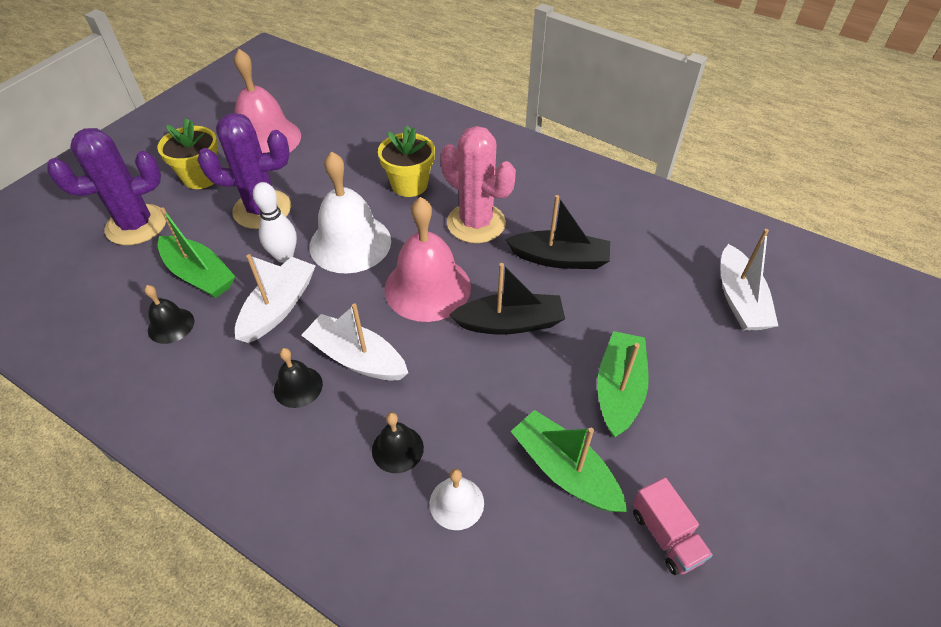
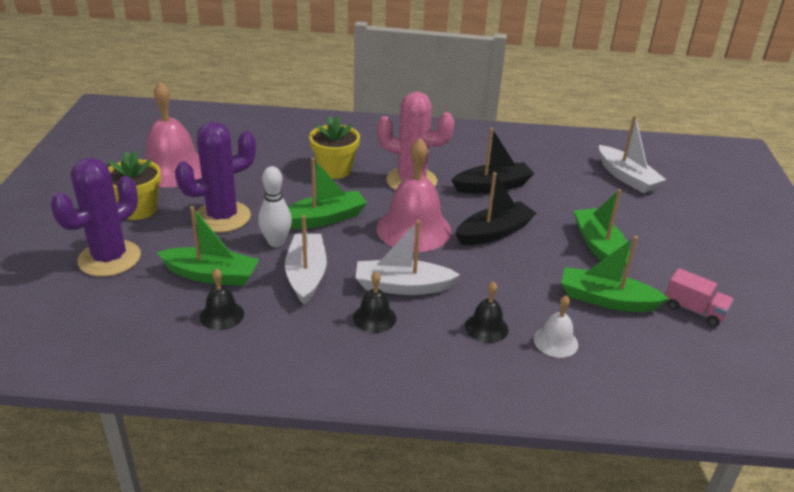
camera: 30 degrees left, 15 degrees down
white bell [310,151,391,274] -> green boat [288,158,367,229]

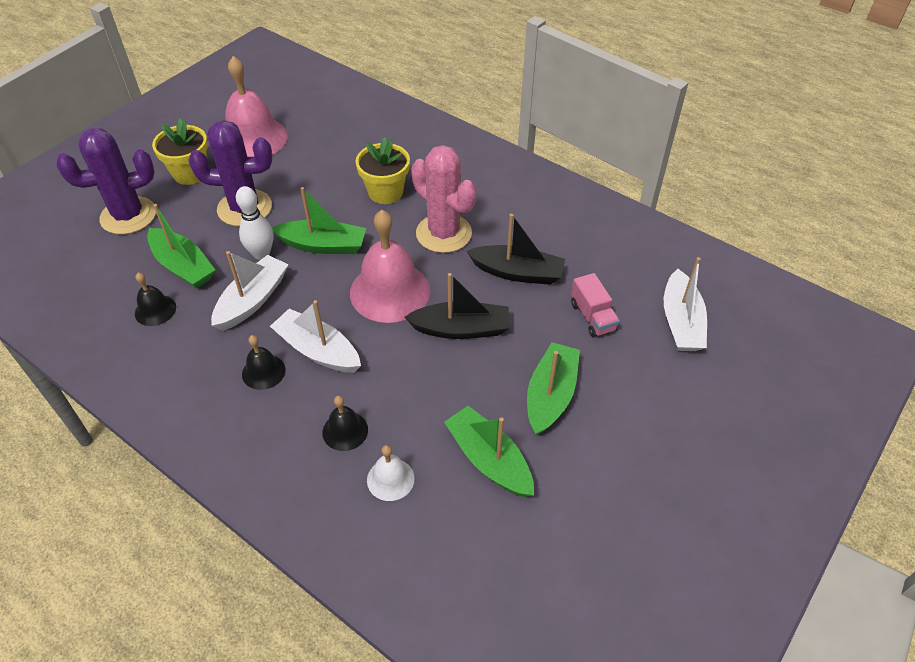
camera: 35 degrees right, 15 degrees up
pink truck [665,268,734,327] -> pink truck moved to [571,273,620,337]

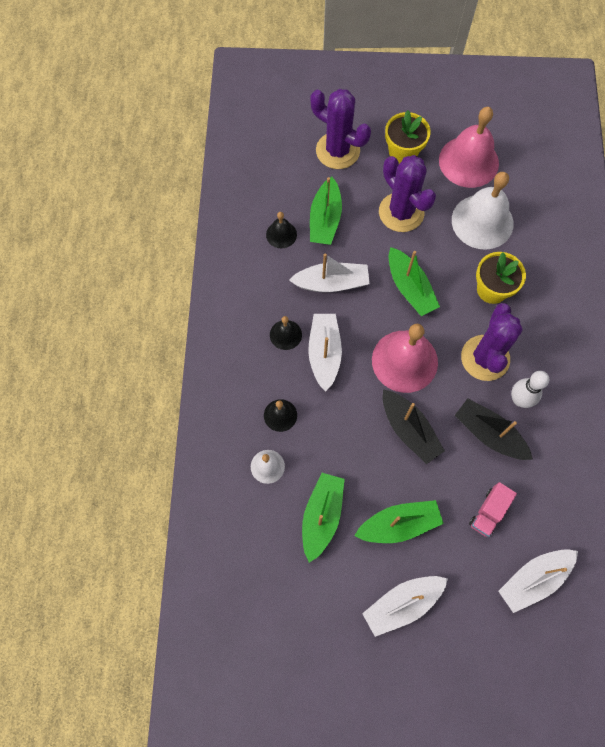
camera: 55 degrees right, 20 degrees up
white bowling pin [236,186,273,260] -> white bowling pin moved to [511,371,549,408]
pink cactus [411,145,476,253] -> purple cactus [461,303,523,381]
black boat [466,214,565,285] -> black boat turned 150 degrees clockwise [455,398,533,460]
none -> white boat [362,576,448,637]
none -> white bell [452,172,514,250]

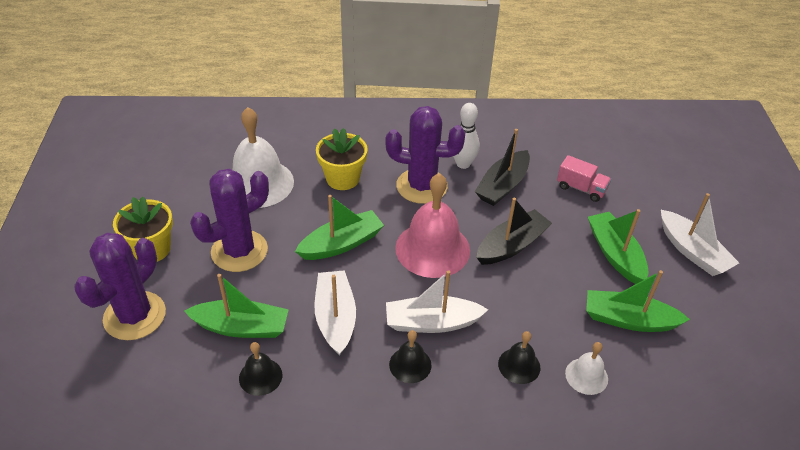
camera: 95 degrees left, 25 degrees down
pink bell [439,107,499,188] -> none
white boat [498,549,578,613] -> none

